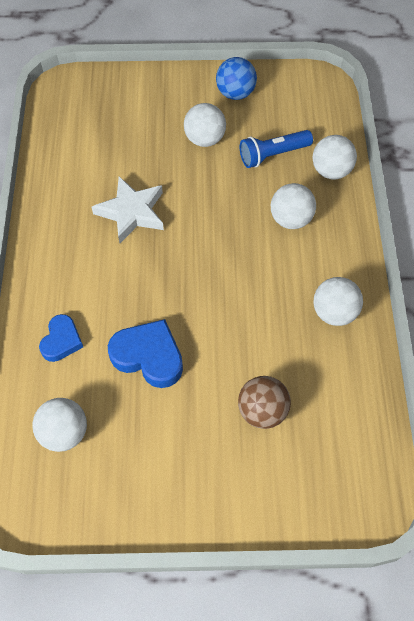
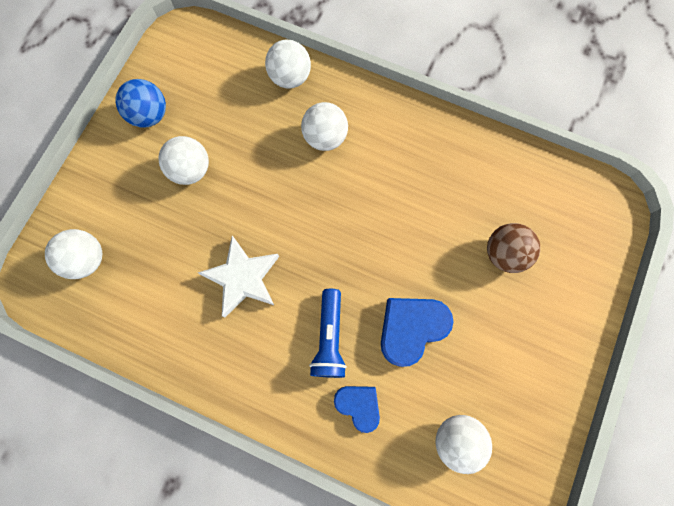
camera: 65 degrees left, 15 degrees up
blue flashlight [240,130,313,168] -> blue flashlight moved to [309,289,347,378]
white ball [314,277,363,326] -> white ball moved to [45,229,102,279]

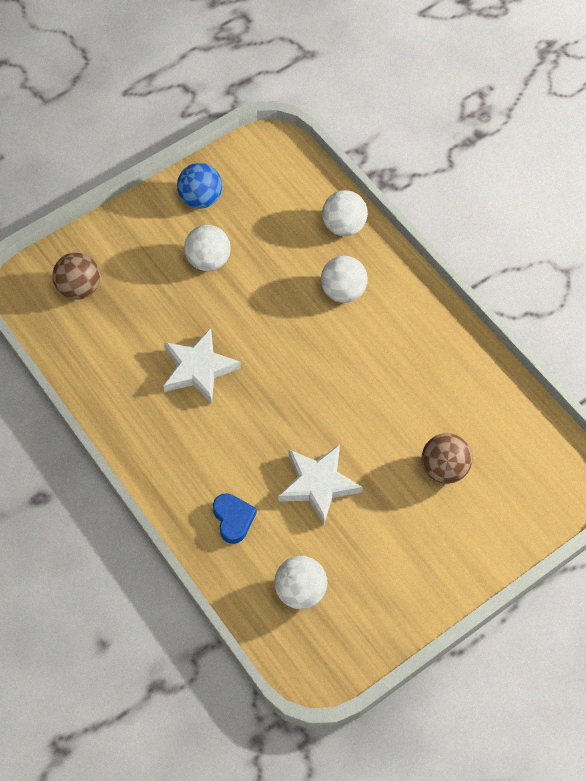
camera: 30 degrees right, 15 degrees down
white ball [45,229,102,279] -> brown ball [52,253,100,300]
blue flashlight [309,289,347,378] -> none
blue heart [381,298,454,367] -> white star [278,444,362,525]

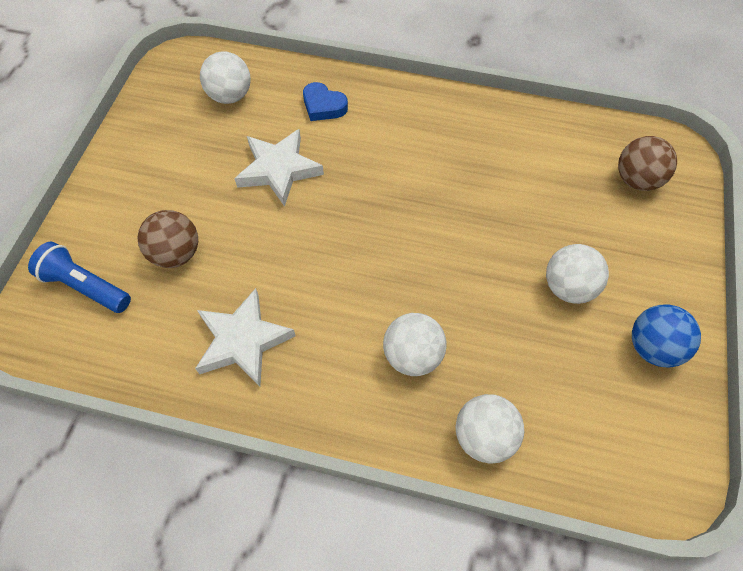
camera: 140 degrees right, 0 degrees up
white star [163,328,241,404] -> white star moved to [195,288,295,386]
none -> blue flashlight [28,242,131,313]

